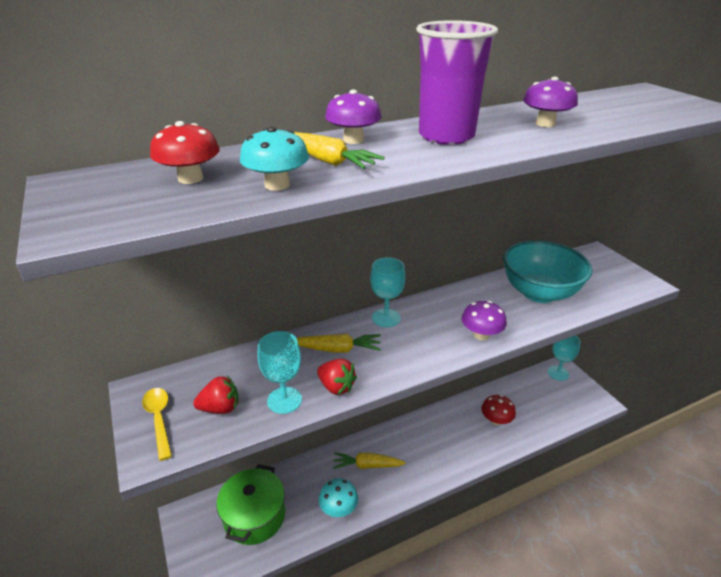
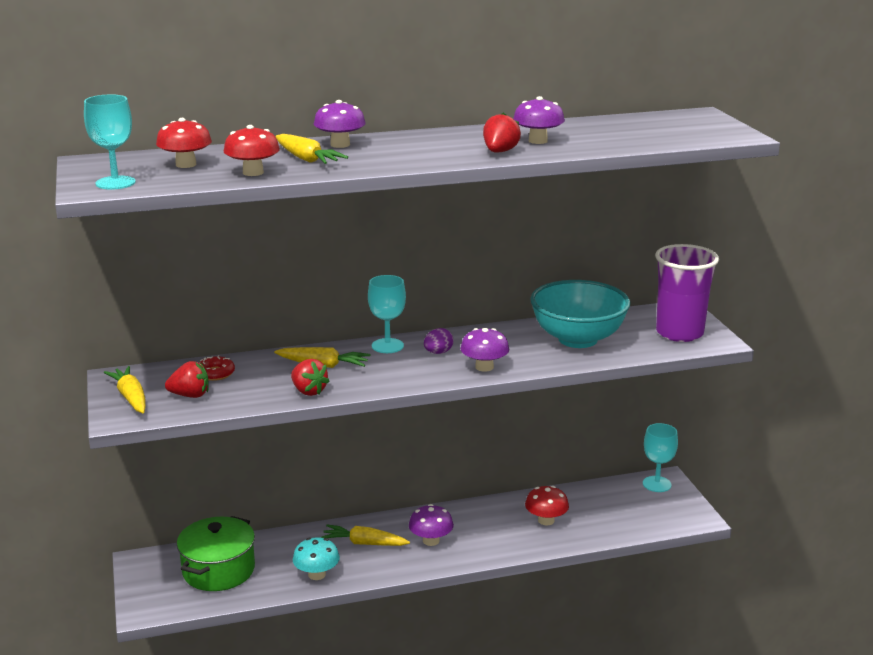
camera: 10 degrees right, 10 degrees down
yellow spoon [142,388,172,461] -> yellow carrot [104,366,146,413]
turquoise mushroom [240,126,309,191] -> red mushroom [223,125,280,176]
turquoise goblet [257,331,302,414] -> turquoise goblet moved to [84,94,136,190]
purple cup [416,20,498,145] -> purple cup moved to [655,244,719,342]
none -> red donut [199,355,235,381]
none -> purple mushroom [409,504,454,546]
none -> purple egg [424,328,454,354]
none -> red strawberry [483,112,521,152]

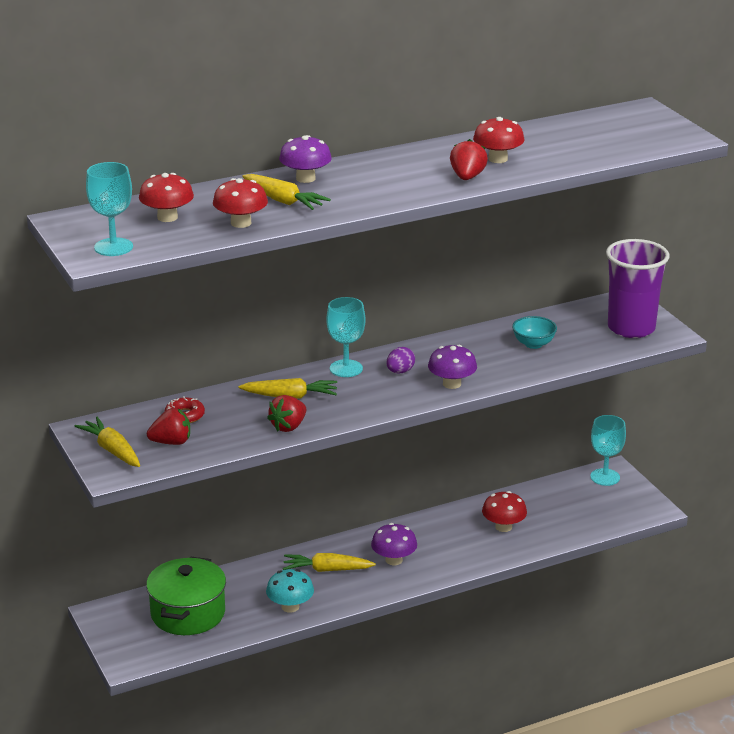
camera: 10 degrees left, 5 degrees up
red strawberry [291,359,330,396] -> red strawberry turned 90 degrees clockwise [267,395,306,432]
purple mushroom [513,96,565,144] -> red mushroom [473,117,524,163]
turquoise bowl [530,280,630,348] -> turquoise bowl [512,316,557,349], size x0.45

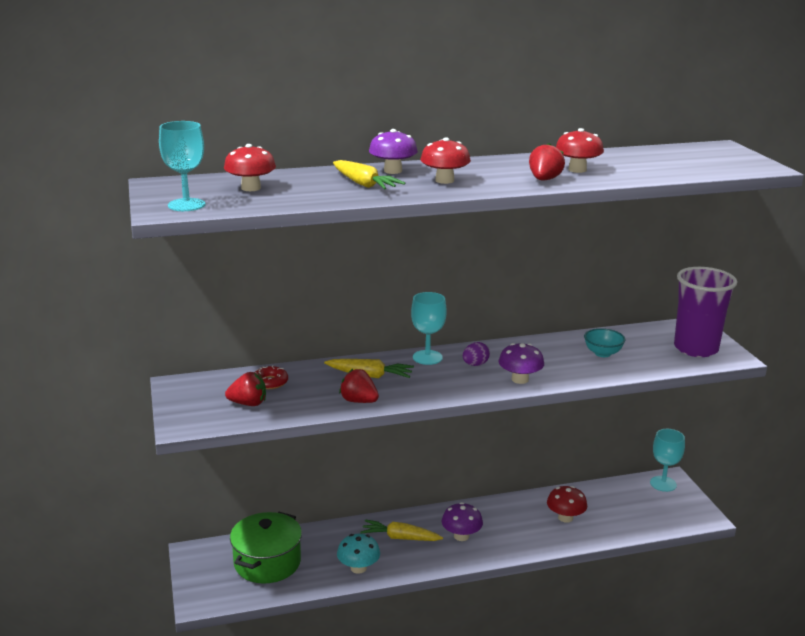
camera: 10 degrees right, 5 degrees down
yellow carrot [74,417,140,467] -> none
red mushroom [213,178,268,228] -> red mushroom moved to [420,137,471,184]
red strawberry [267,395,306,432] -> red strawberry turned 75 degrees clockwise [339,369,379,403]

